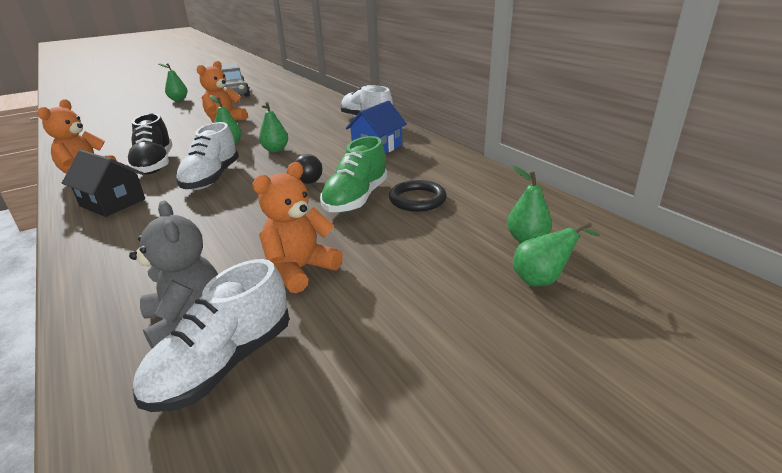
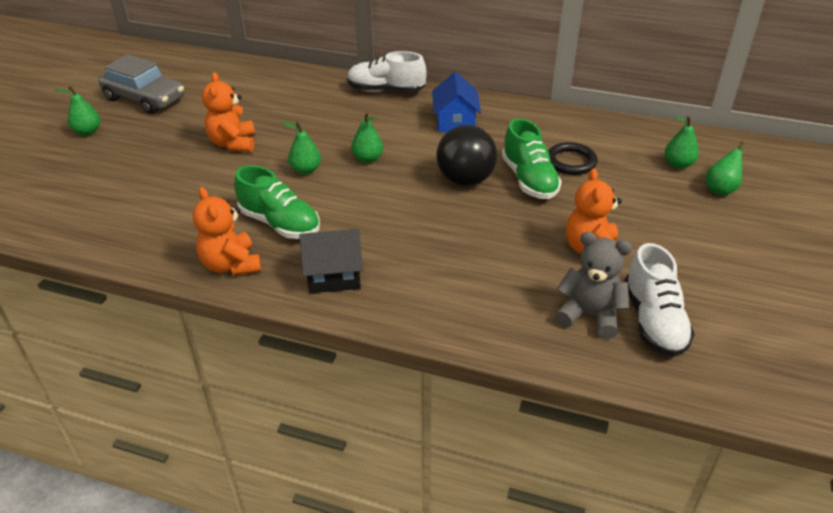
camera: 40 degrees left, 10 degrees up
black shoe [126,114,172,175] -> green shoe [234,165,320,239]
white shoe [176,122,239,190] -> none
black ball [294,154,323,184] -> black ball [436,125,497,186], size x2.03

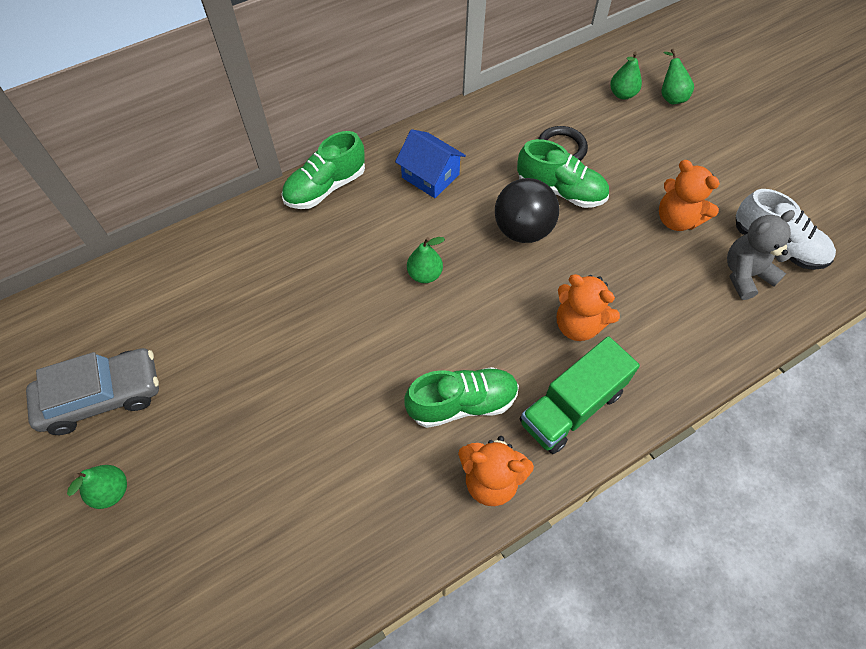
camera: 50 degrees left, 20 degrees up
orange teddy bear [202,72,255,152] -> orange teddy bear moved to [557,274,620,341]
green pear [282,121,321,175] -> none
black house [299,229,363,293] -> green truck [520,336,640,454]
white shoe [347,51,427,93] -> green shoe [282,131,365,209]

